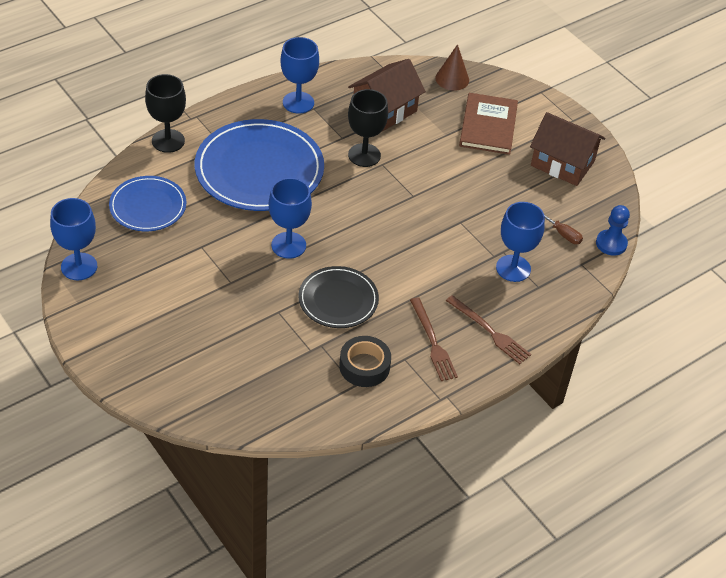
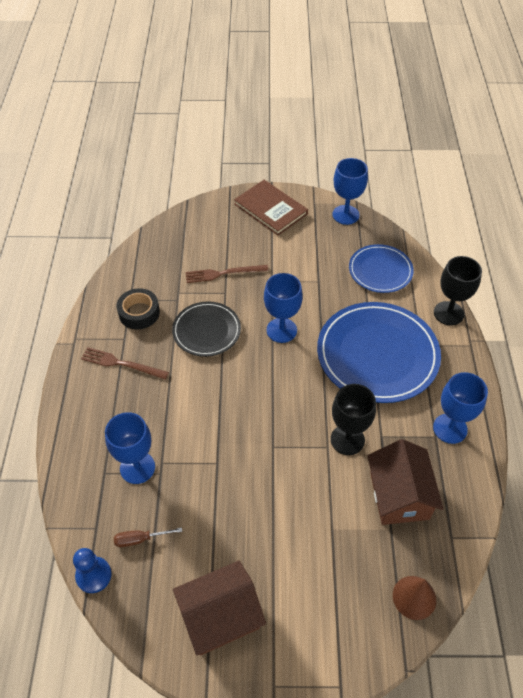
camera: 130 degrees right, 5 degrees up
brown fork [446,295,531,364] -> brown fork moved to [186,265,269,283]
brown book [459,93,518,155] -> brown book moved to [234,180,308,235]

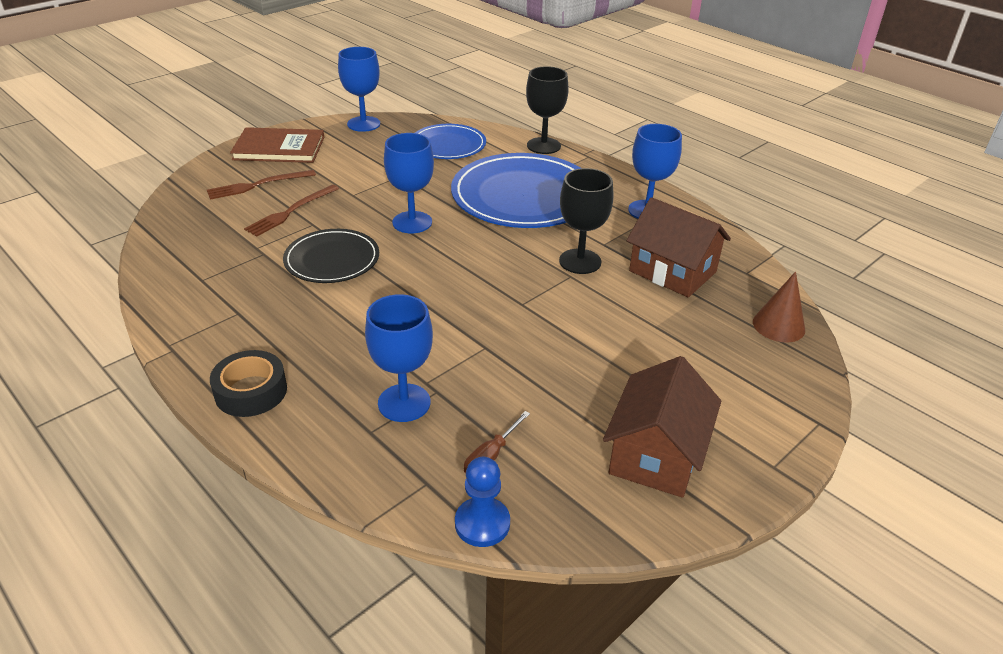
camera: 45 degrees left, 15 degrees down
brown fork [81,347,169,380] -> brown fork moved to [207,170,316,200]
black tape [116,288,160,329] -> black tape moved to [210,350,287,417]

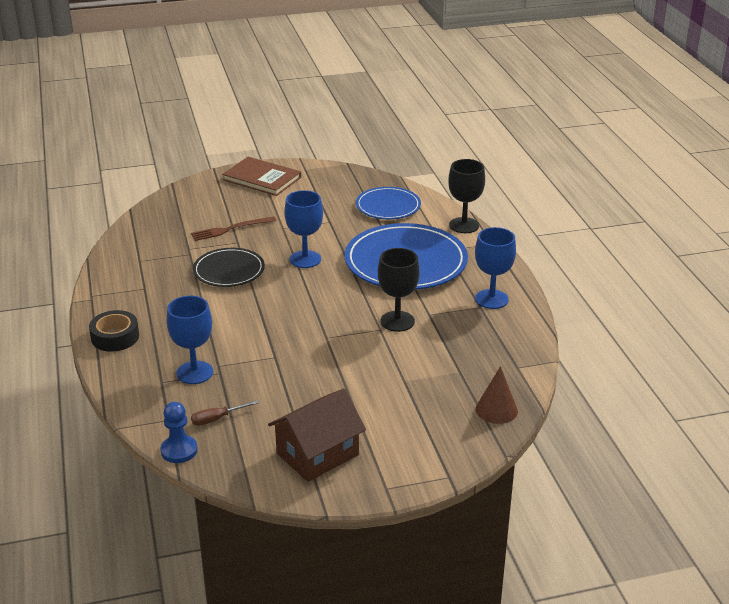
camera: 30 degrees right, 5 degrees down
brown fork [207,170,316,200] -> none
blue goblet [338,47,380,132] -> none
brown house [627,197,731,297] -> none

